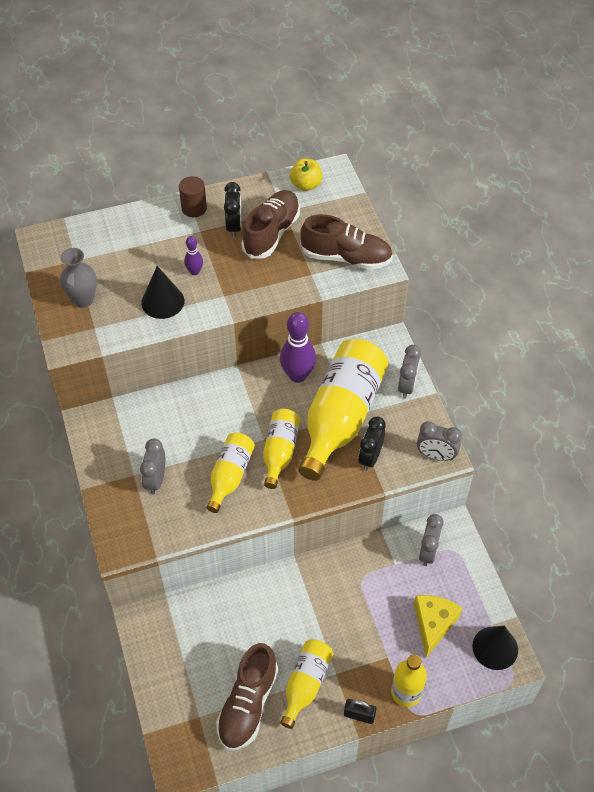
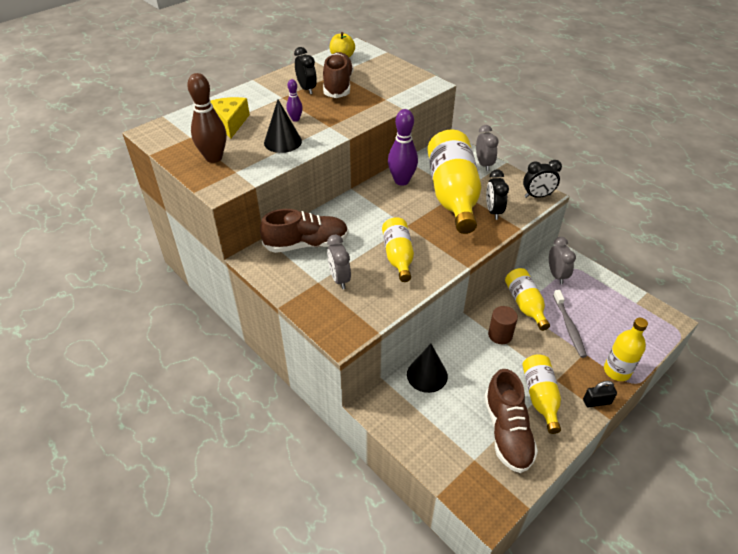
camera: 25 degrees left, 10 degrees down
grey vase [60,248,97,308] -> brown bowling pin [187,73,227,163]
brown cylinder [179,176,207,217] -> brown cylinder moved to [488,306,518,344]
yellow bottle [263,409,301,489] -> yellow bottle moved to [505,268,550,331]
brown shoe [300,214,393,270] -> brown shoe moved to [260,209,349,253]
yellow cheese [414,595,462,658] -> yellow cheese moved to [210,97,250,139]
grey clock [417,421,462,461] -> black clock [523,160,562,198]
black cone [473,626,518,670] -> black cone moved to [407,344,448,393]
none -> grey toothbrush [553,290,587,358]

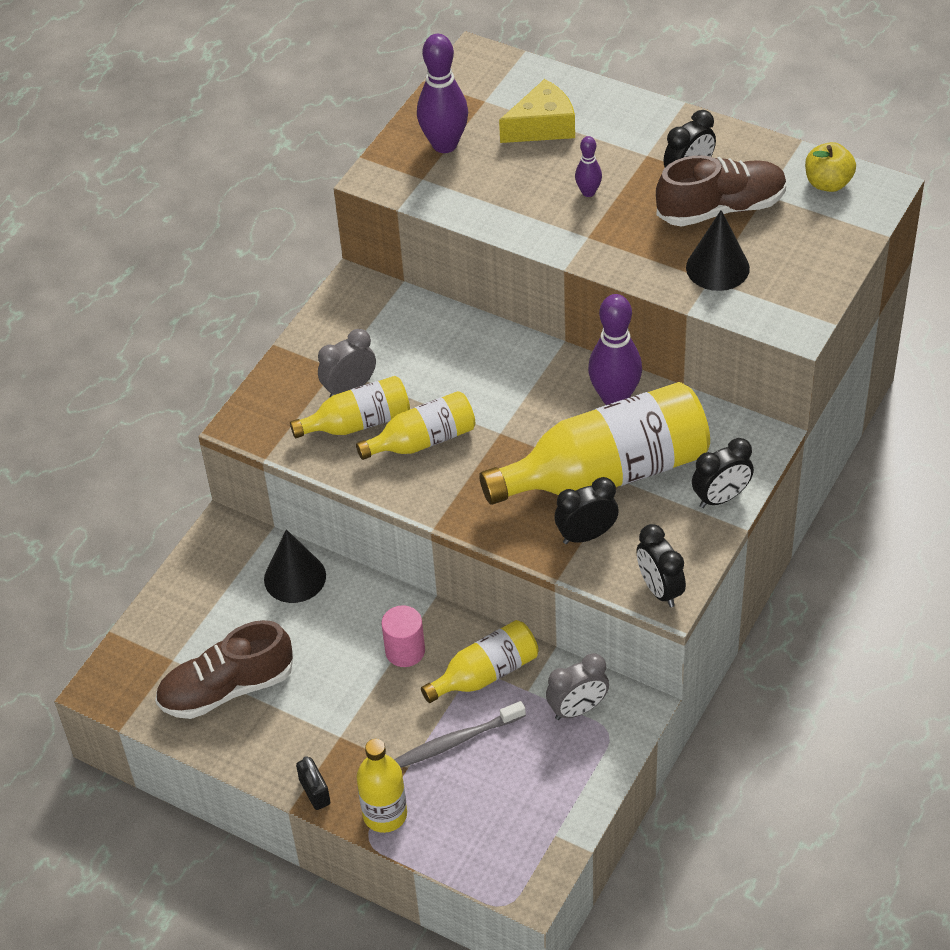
camera: 75 degrees right, 5 degrees up
brown bowling pin [187,73,227,163] -> purple bowling pin [417,34,468,153]
brown shoe [260,209,349,253] -> none
black cone [264,100,302,153] -> black cone moved to [686,210,750,291]
grey clock [476,125,498,171] -> black clock [692,438,754,508]
brown cylinder [488,306,518,344] -> pink cylinder [381,605,425,667]
yellow bottle [522,354,561,434] -> yellow bottle moved to [290,376,410,438]

